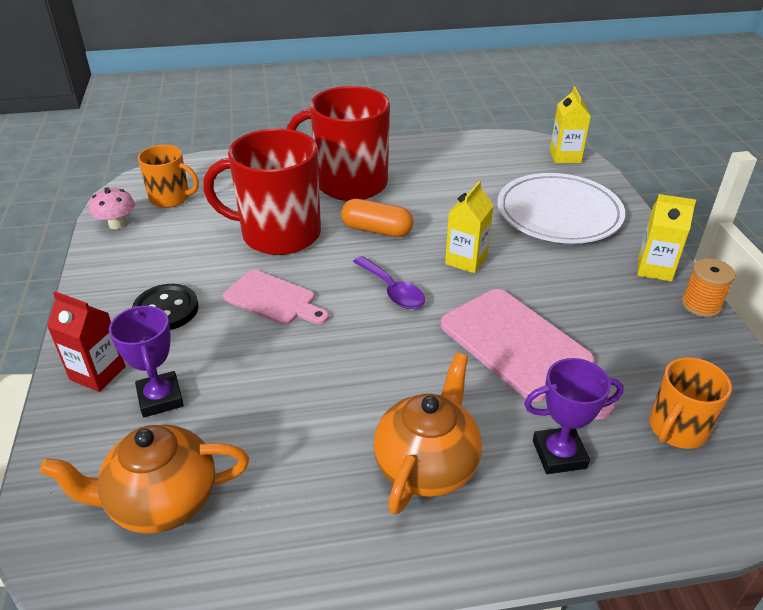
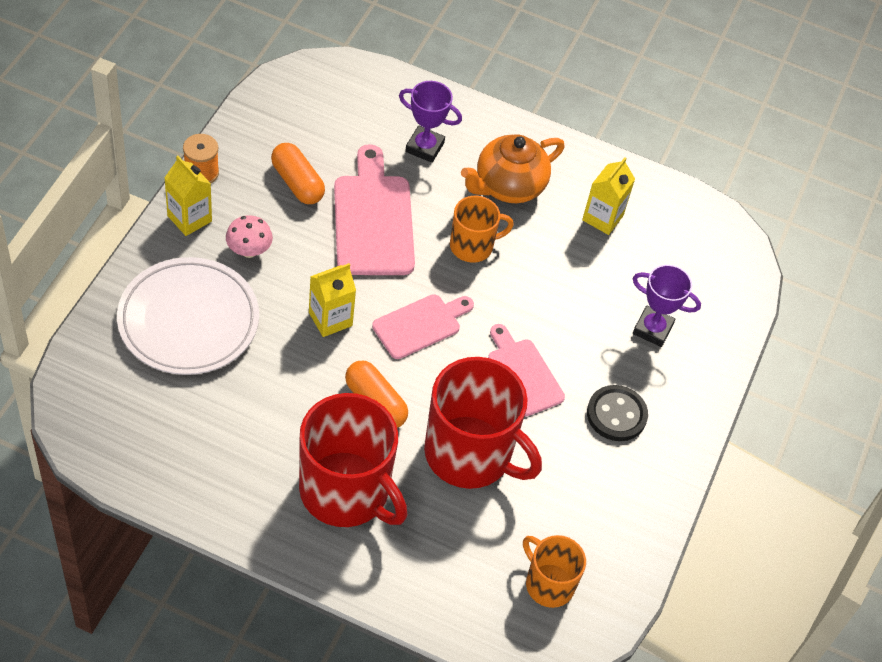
camera: 155 degrees left, 15 degrees up
orange teapot [40,425,249,534] -> none
red carton [47,291,126,392] -> none
pink mushroom [89,187,135,229] -> pink mushroom moved to [226,215,273,258]
purple trophy [109,306,184,417] -> purple trophy turned 75 degrees counterclockwise [633,265,701,347]
purple spoon [353,256,425,309] -> pink cutting board [372,294,474,359]
yellow carton [550,86,591,163] -> yellow carton moved to [582,157,635,235]
orange mug [649,357,732,449] -> orange mug moved to [450,196,514,263]
none -> orange capsule [271,143,325,204]

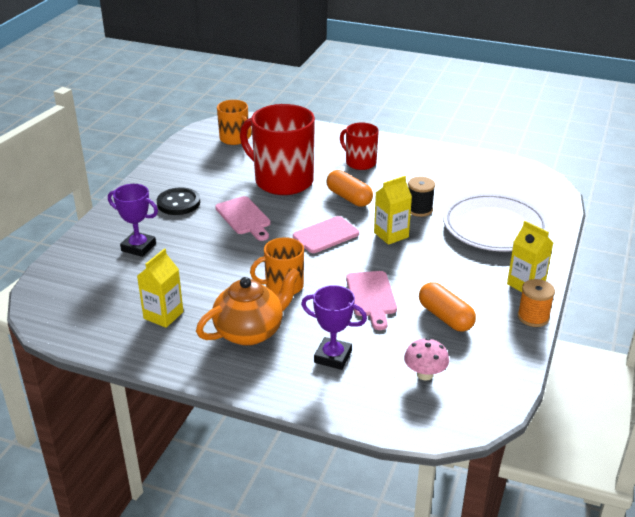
camera: 175 degrees left, 20 degrees down
pink mushroom [226,215,273,258] -> pink mushroom moved to [404,338,449,380]
red mug [299,393,407,527] -> red mug [340,122,379,170], size x0.54
pink cutting board [334,144,415,275] -> pink cutting board [346,271,397,330], size x0.63
none -> black spool [408,177,435,217]

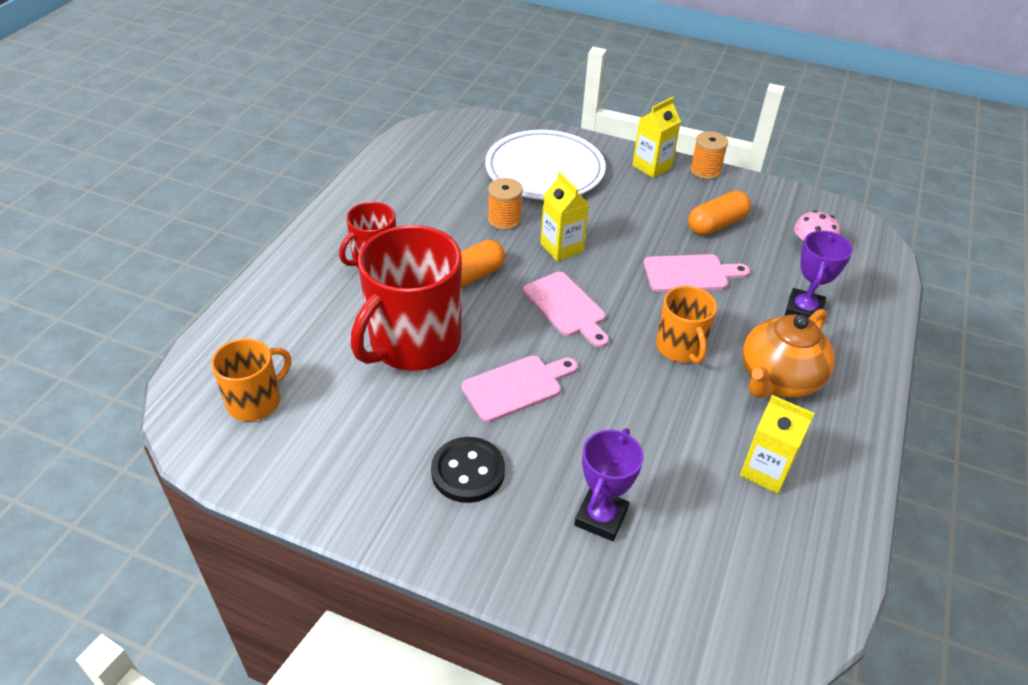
camera: 90 degrees left, 10 degrees up
orange teapot [196,267,300,346] -> orange teapot turned 105 degrees counterclockwise [742,309,835,398]
black spool [408,177,435,217] -> orange spool [488,178,523,230]

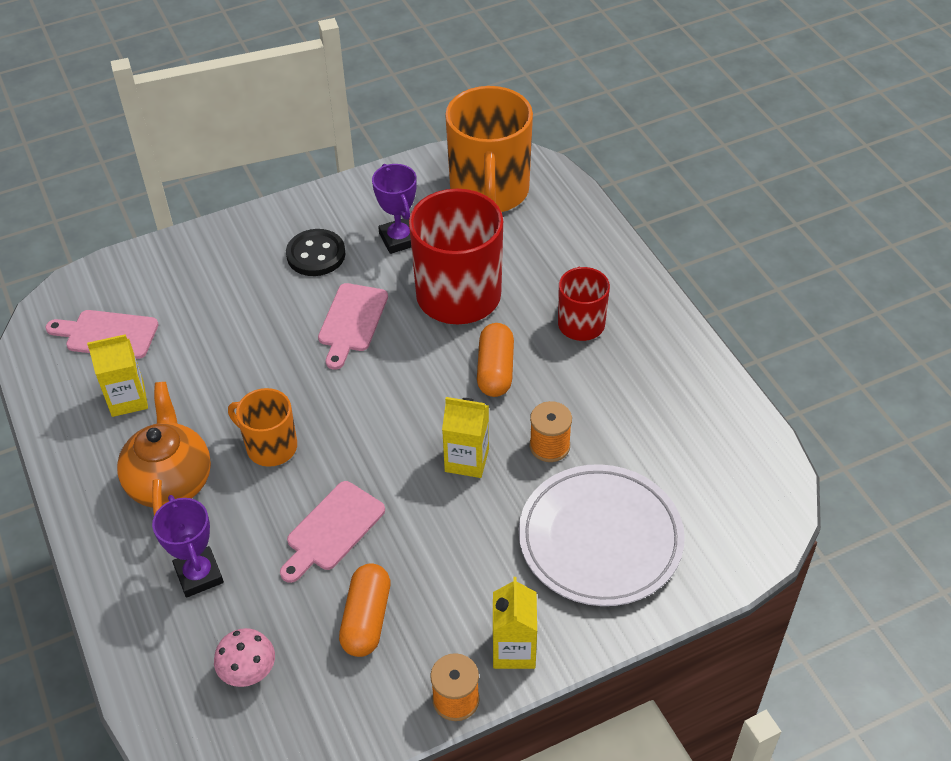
camera: 135 degrees right, 5 degrees up
orange mug [211,338,291,421] -> orange mug [445,86,533,212], size x1.84
pink cutting board [523,272,609,348] -> pink cutting board moved to [45,310,159,359]
purple trophy [574,428,644,541] -> purple trophy moved to [372,164,417,254]

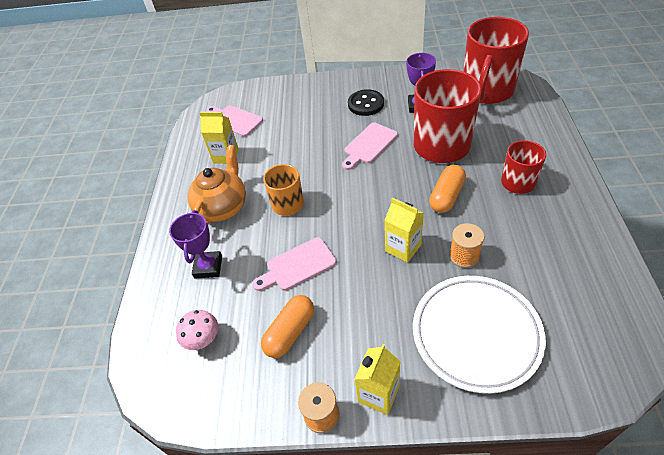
camera: 30 degrees right, 0 degrees up
orange mug [445,86,533,212] -> red mug [463,17,529,104]

